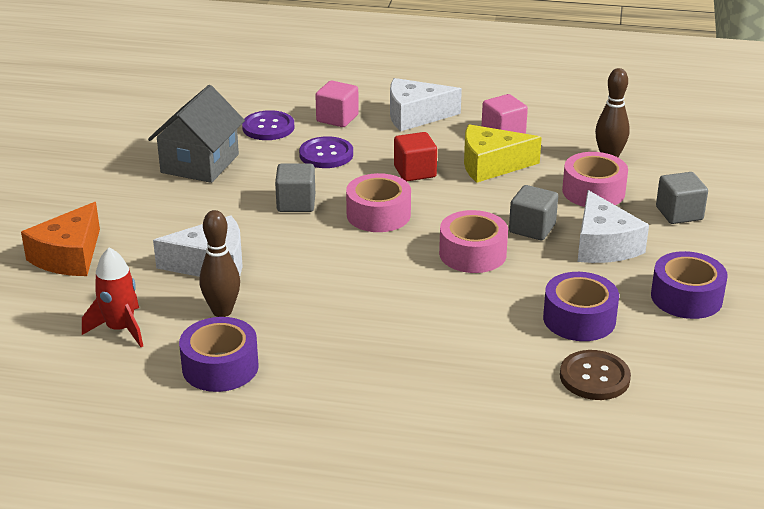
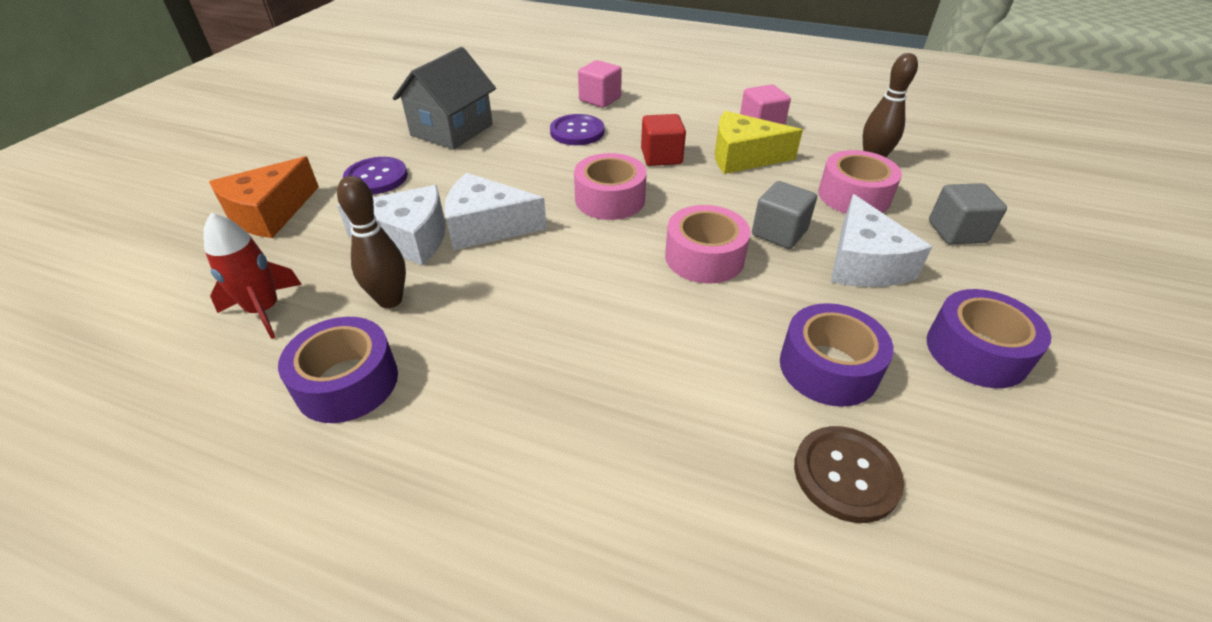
camera: 10 degrees right, 10 degrees up
purple button [242,110,294,140] -> purple button moved to [343,157,408,195]
grey cube [275,164,315,212] -> none
white cheese [390,78,462,131] -> white cheese moved to [444,173,547,250]

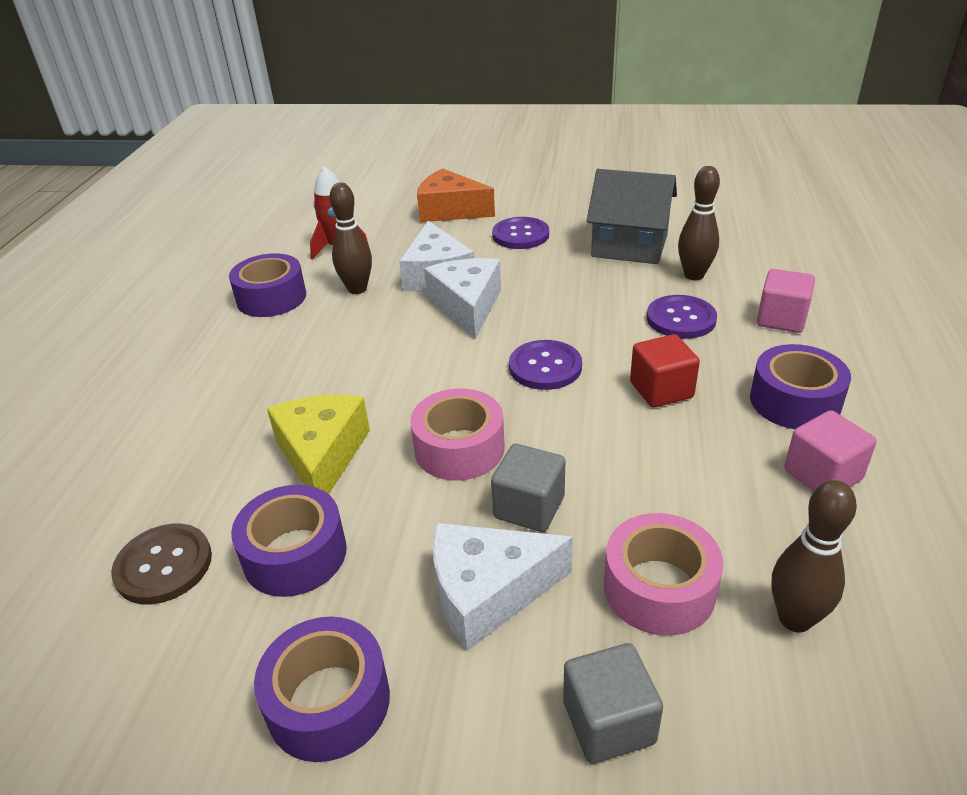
camera: 80 degrees right, 5 degrees down
pink tape [574,153,647,220] -> purple button [509,340,582,390]
yellow cheese [715,111,803,174] -> yellow cheese moved to [267,395,370,494]
none -> brown bowling pin [678,166,720,280]
none -> purple tape [750,344,851,429]

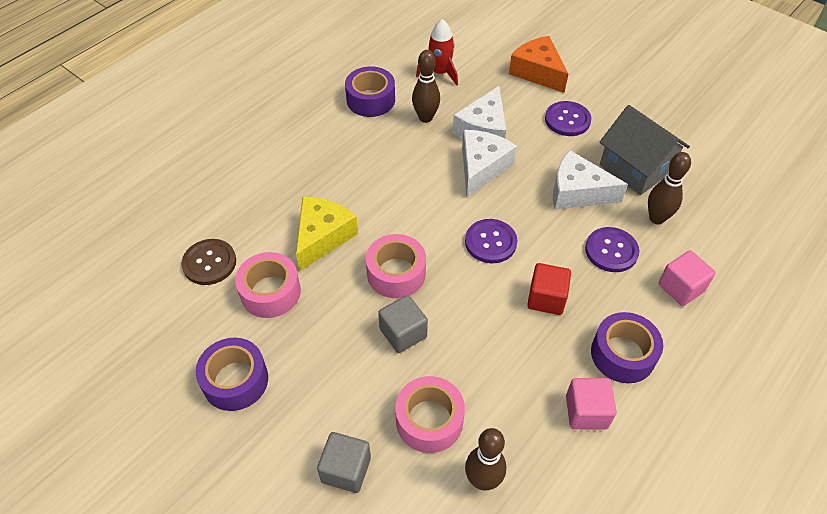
camera: 30 degrees right, 15 degrees up
purple tape [231,485,347,597] -> pink tape [235,252,301,318]
white cheese [433,523,573,651] -> white cheese moved to [553,150,628,210]

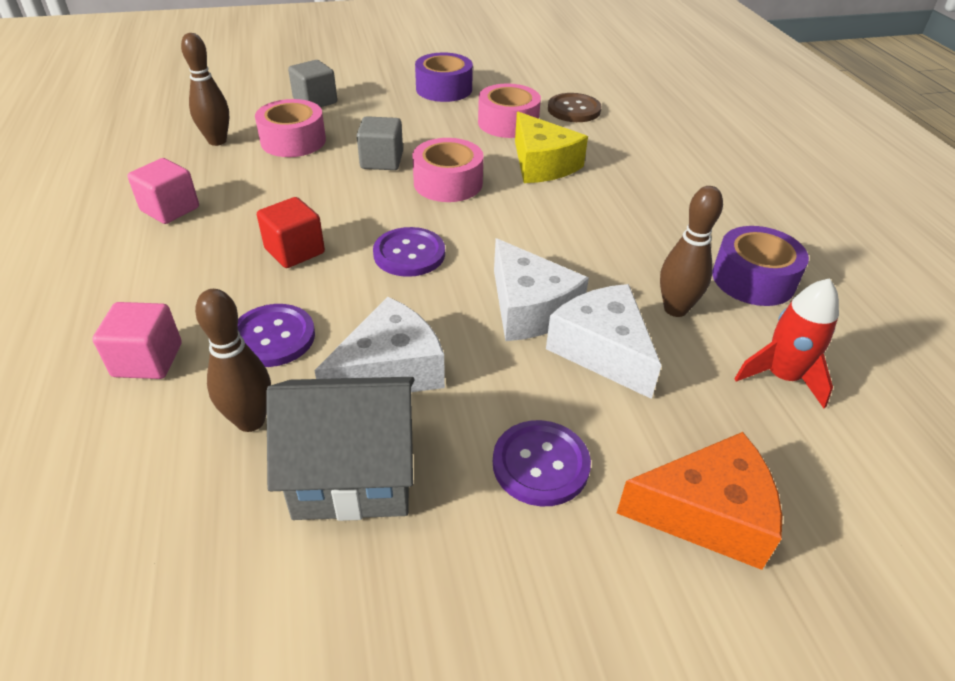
camera: 125 degrees right, 10 degrees down
purple tape [591,312,663,383] -> none

